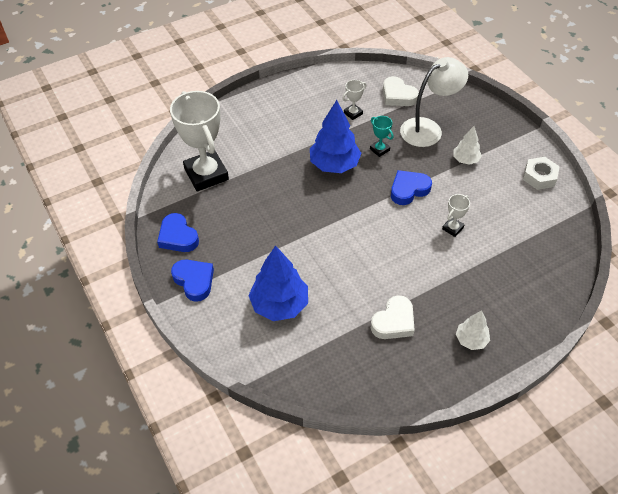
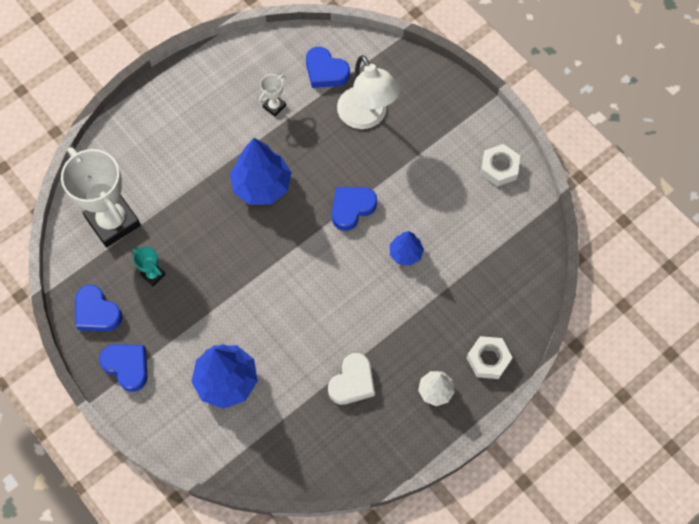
camera: 10 degrees left, 15 degrees up
turquoise trophy [370,116,393,157] -> turquoise trophy moved to [132,247,166,286]
white heart [383,76,419,106] -> blue heart [306,47,350,88]
white lamp [400,57,468,147] -> white lamp turned 105 degrees clockwise [337,55,400,129]
white trophy [442,194,470,237] -> blue tree [390,231,424,266]
white tree [453,126,482,165] -> none
none -> white nut [467,336,513,379]

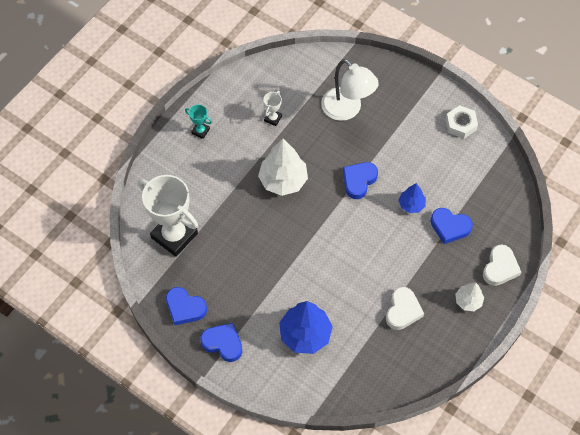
camera: 15 degrees left, 5 degrees down
turquoise trophy [132,247,166,286] -> turquoise trophy moved to [185,104,212,139]
blue tree [230,138,291,205] -> white tree [258,139,308,196]
blue heart [306,47,350,88] -> blue heart moved to [430,208,473,244]
white nut [467,336,513,379] -> white heart [483,245,521,286]

